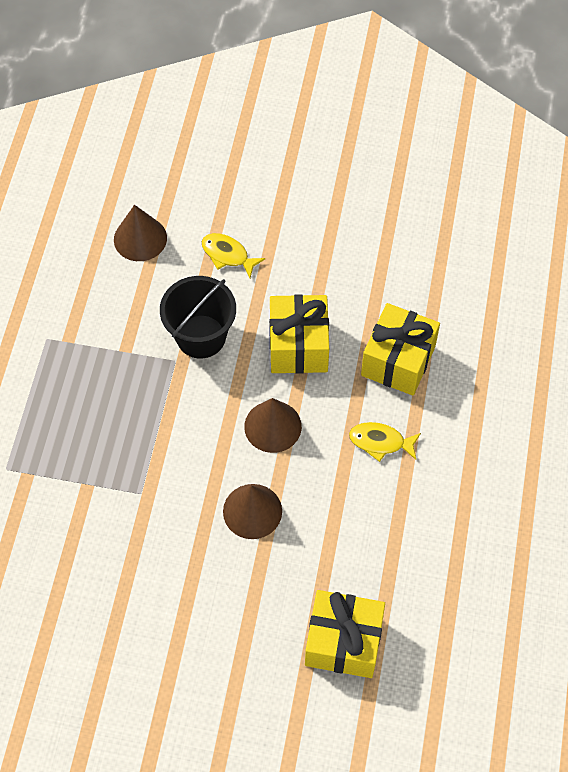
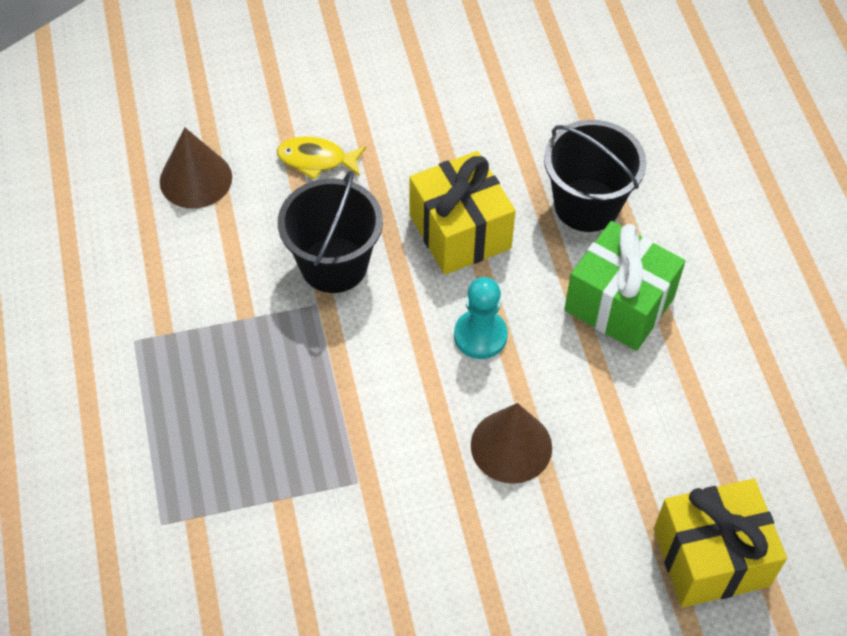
camera: 25 degrees left, 5 degrees down
brown cone [244,398,302,453] -> turquoise pawn [454,277,508,359]
yellow fish [349,422,421,462] -> green gift [564,221,685,351]
yellow gift [361,303,440,396] -> black bucket [544,120,647,232]

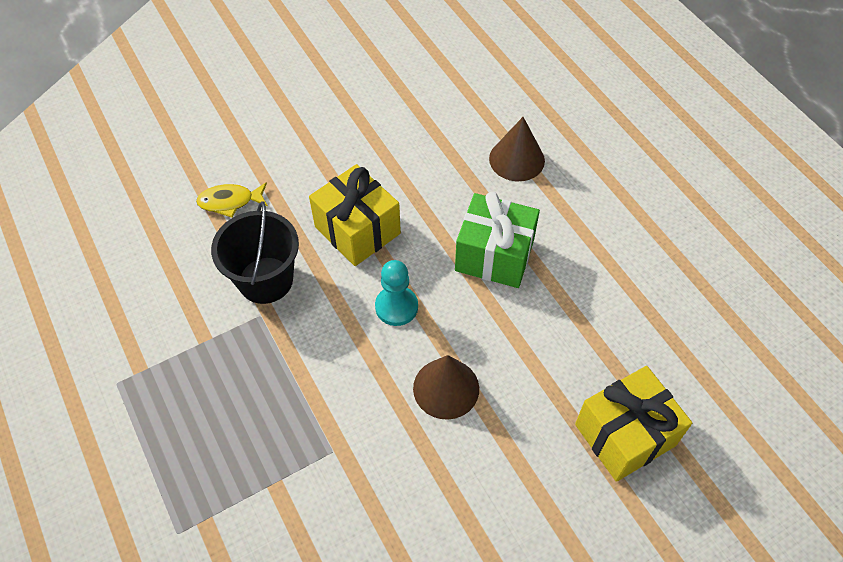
camera: 15 degrees left, 0 degrees up
brown cone [160,127,232,208] -> brown cone moved to [489,117,545,181]
black bucket [544,120,647,232] -> none

